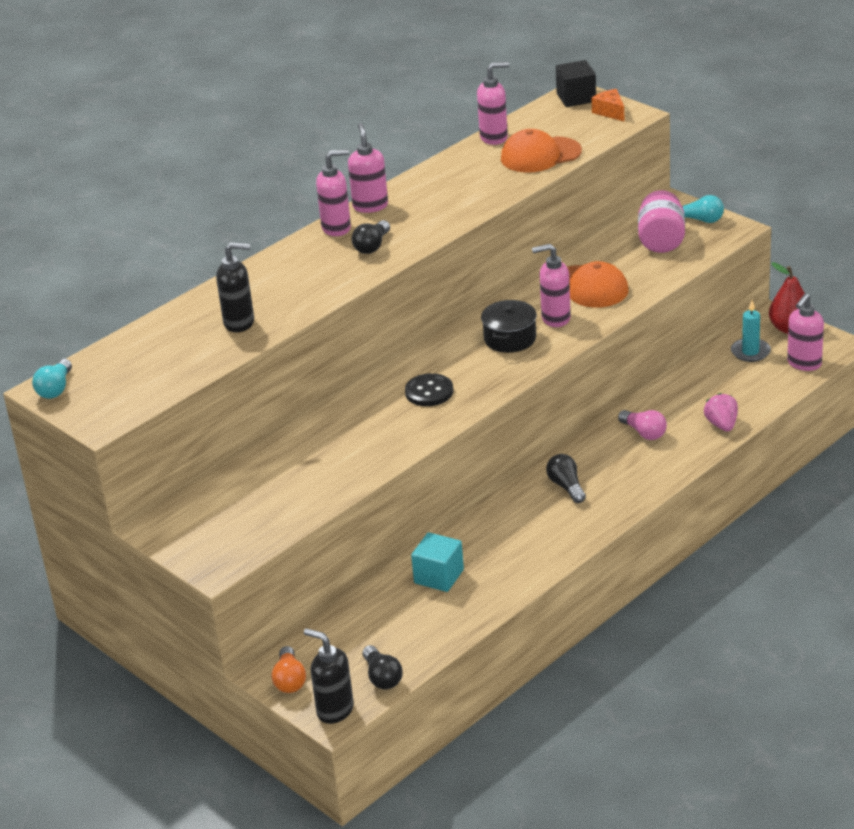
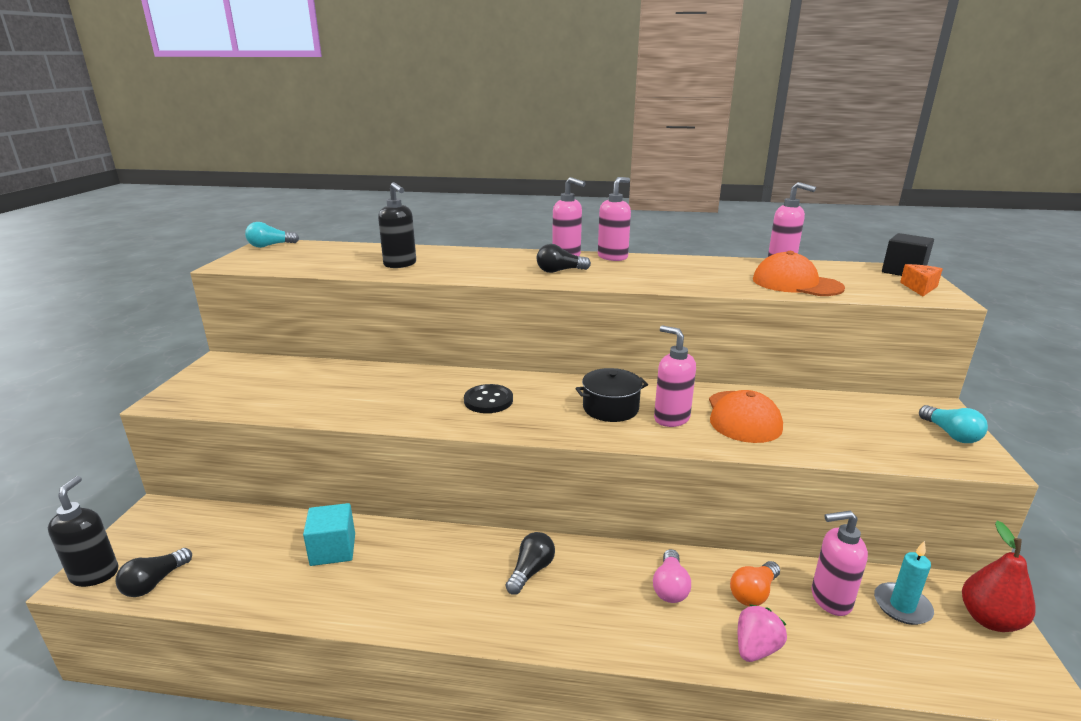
camera: 50 degrees right, 10 degrees down
orange light bulb [272,646,306,693] -> orange light bulb moved to [730,561,780,606]
pink jar [638,190,685,253] -> none
pink soap dispenser [787,294,824,371] -> pink soap dispenser moved to [812,511,868,616]

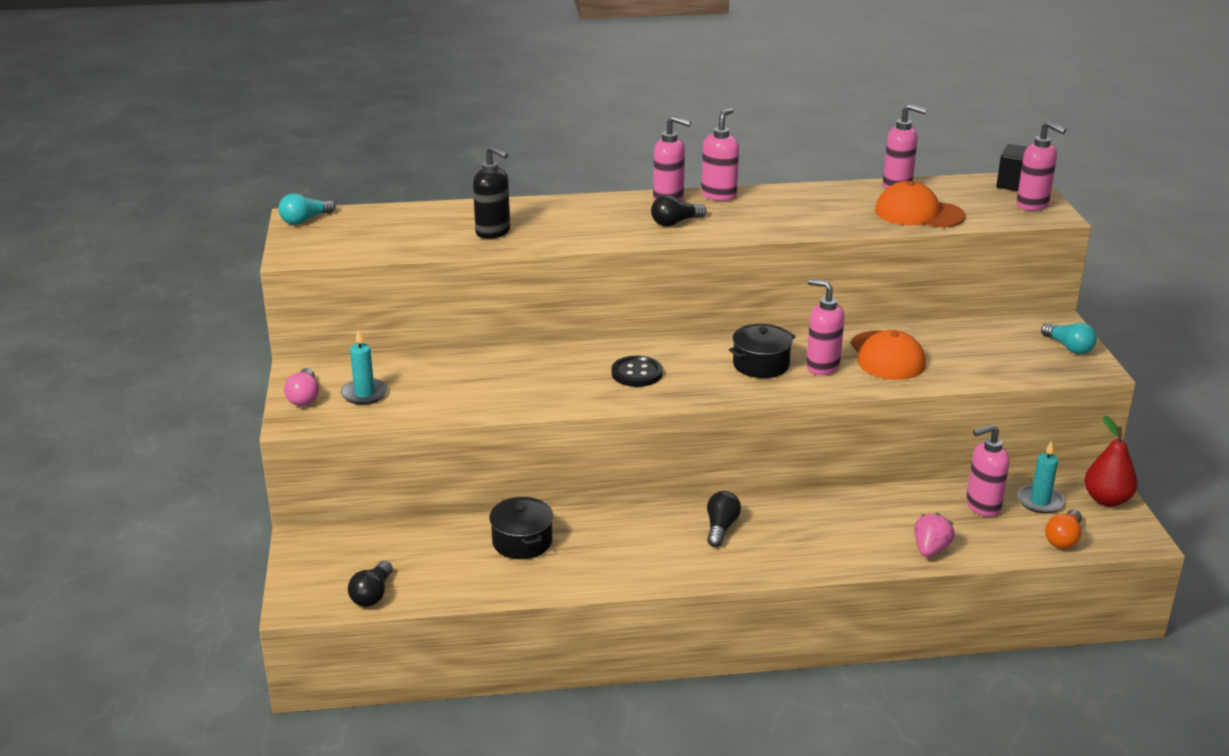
camera: 15 degrees left, 5 degrees up
black soap dispenser [48,476,118,587] -> none
turquoise cube [303,503,355,566] -> black pot [489,497,553,559]
pink light bulb [653,549,691,603] -> pink light bulb moved to [284,368,319,406]
orange light bulb [730,561,780,606] -> orange light bulb moved to [1045,509,1082,549]
orange cheese [900,264,943,296] -> pink soap dispenser [1016,121,1066,211]
none -> turquoise candle [341,330,388,405]

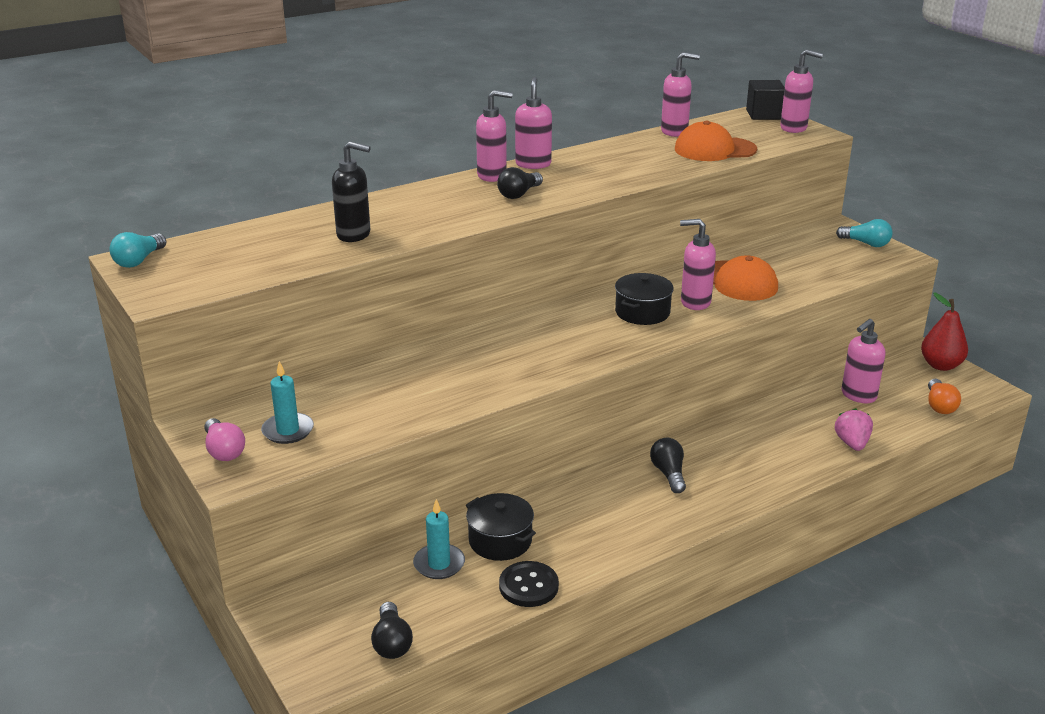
camera: 25 degrees left, 0 degrees up
black button [612,356,663,387] -> black button moved to [499,561,559,607]
turquoise candle [1017,441,1065,514] -> turquoise candle moved to [413,499,465,579]

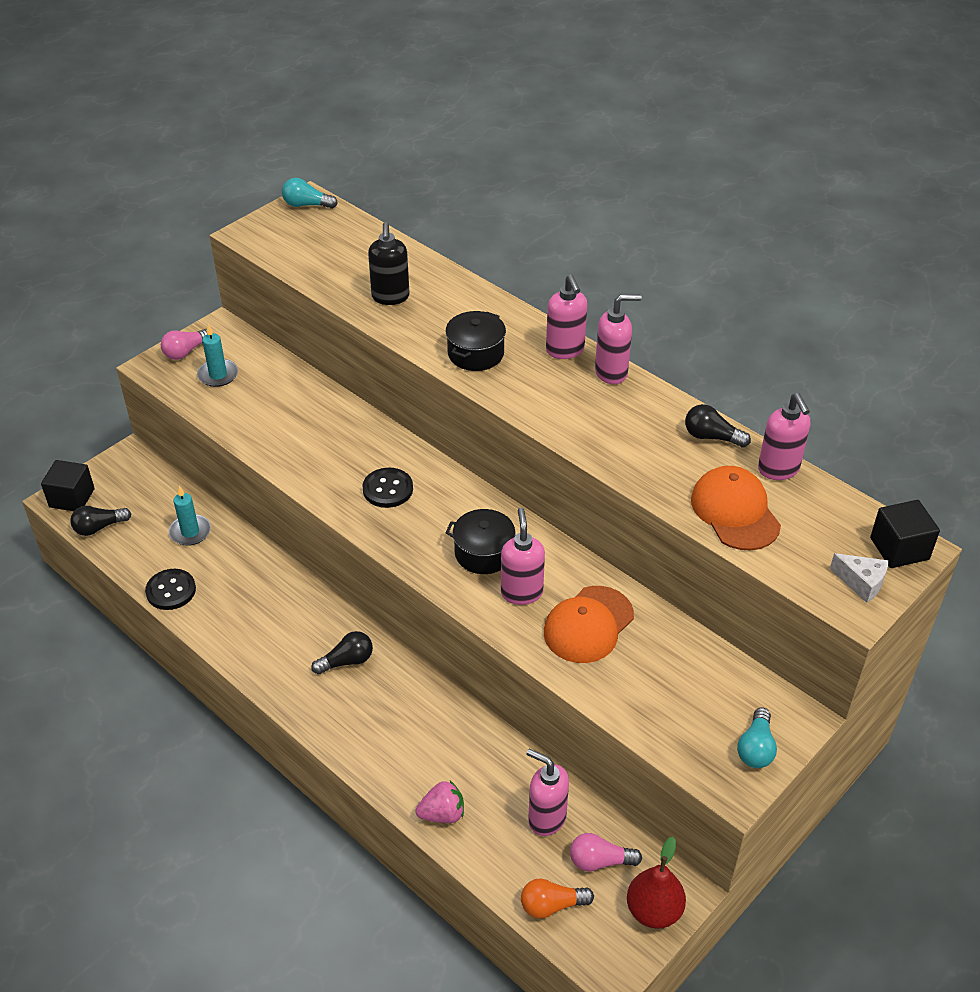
camera: 75 degrees right, 15 degrees up
black pot [466,493,536,561] -> black pot moved to [446,311,506,371]
black light bulb [497,167,543,199] -> black light bulb moved to [685,404,751,448]
pink soap dispenser [780,49,823,133] -> white cheese [830,553,888,603]
none -> black cube [41,460,95,511]
none -> black button [362,468,413,508]
none -> pink light bulb [570,833,642,872]

